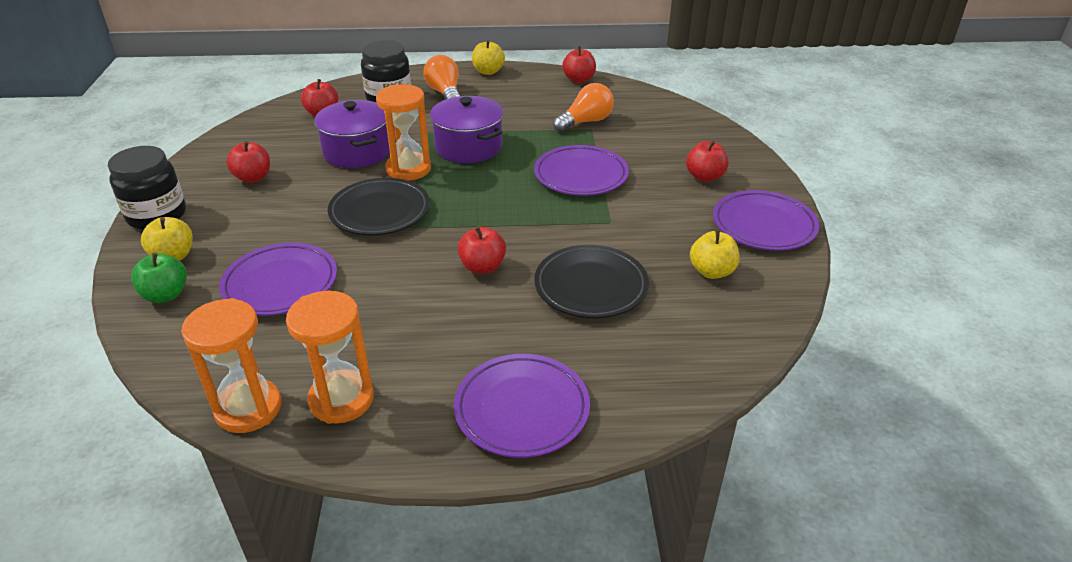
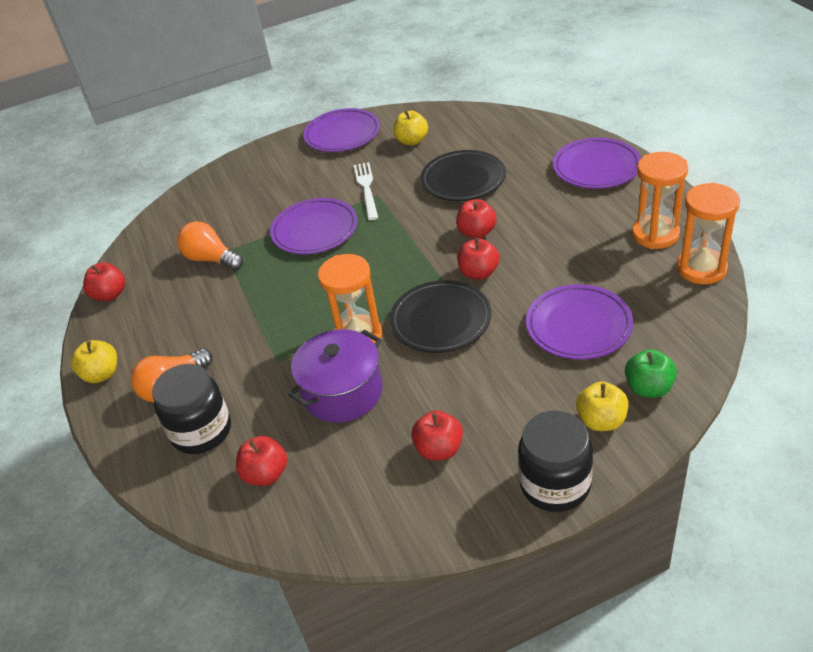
camera: 105 degrees left, 5 degrees up
purple pot [430,96,503,163] -> none
red apple [686,140,728,182] -> red apple moved to [457,238,500,280]
none -> white fork [354,162,378,220]

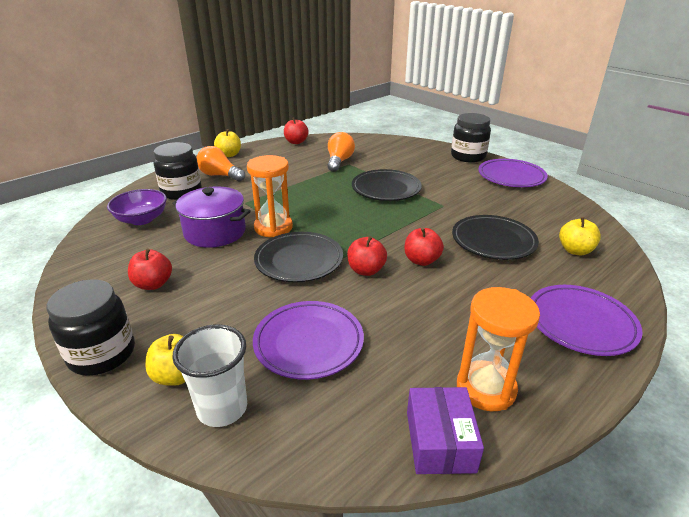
camera: 65 degrees right, 10 degrees down
red apple [236,436,287,486] -> purple bowl [107,189,167,225]
purple plate [270,198,358,254] -> black plate [352,169,422,201]
white fork [354,162,378,220] -> none
yellow apple [394,111,428,145] -> yellow apple moved to [559,217,601,255]
green apple [625,349,677,398] -> white cup [172,324,247,427]
orange hourglass [677,182,740,284] -> purple box [407,387,484,474]
none -> black jar [451,113,491,163]

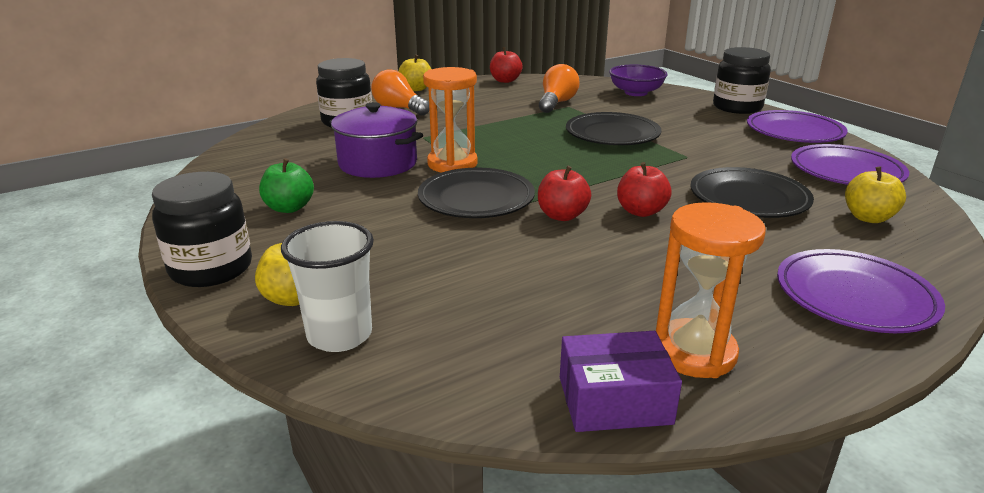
camera: 10 degrees right, 5 degrees down
purple bowl [107,189,167,225] -> purple bowl moved to [609,65,668,96]
red apple [128,248,172,290] -> green apple [259,158,314,213]
purple plate [253,301,364,380] -> purple plate moved to [791,144,909,185]
purple box [407,387,484,474] -> purple box turned 75 degrees clockwise [560,331,682,432]

